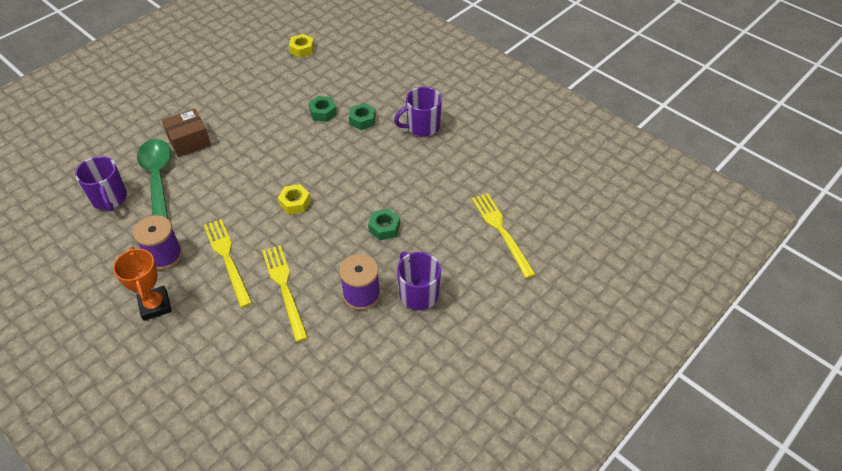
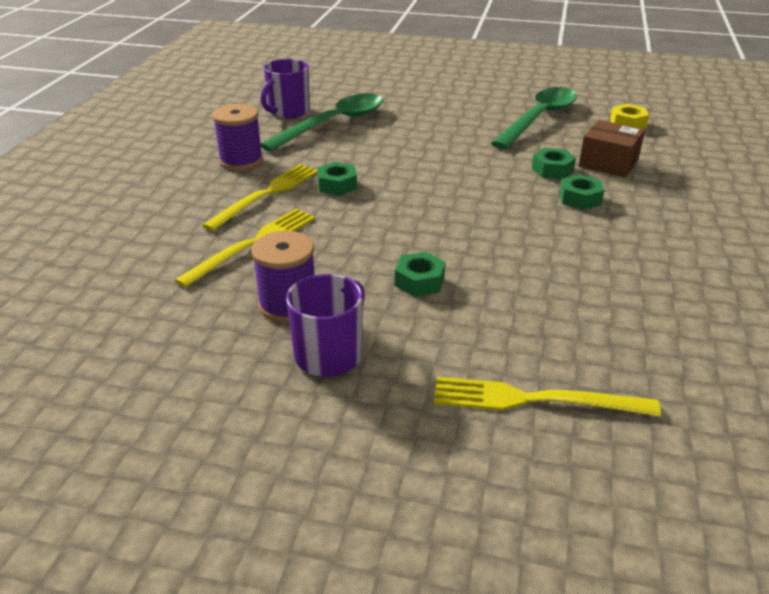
camera: 60 degrees right, 15 degrees down
orange trophy [113,247,172,321] -> none
brown box [162,108,211,157] -> brown box moved to [579,120,645,178]
yellow nut [278,184,311,215] -> none
purple mug [394,87,442,137] -> none
yellow fork [472,193,536,278] -> yellow fork turned 120 degrees counterclockwise [434,377,661,416]
none -> green nut [317,162,357,196]
none -> green spoon [491,87,577,149]

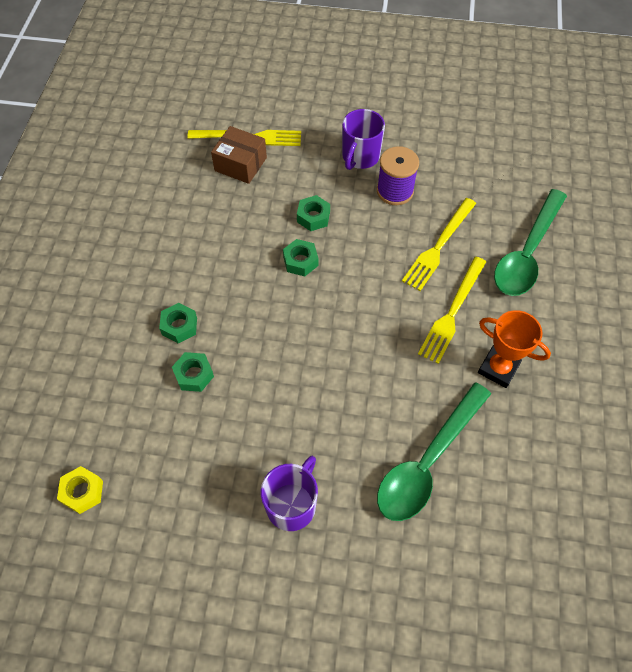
camera: 175 degrees right, 25 degrees up
purple spool [212,104,263,171] -> orange trophy [478,310,551,388]
purple mug [261,59,310,118] -> purple mug moved to [261,456,318,531]
green nut [317,162,357,196] -> green nut moved to [283,239,318,276]
green spoon [491,87,577,149] -> green spoon moved to [494,189,567,296]
brown box [579,120,645,178] -> brown box moved to [211,126,267,184]

